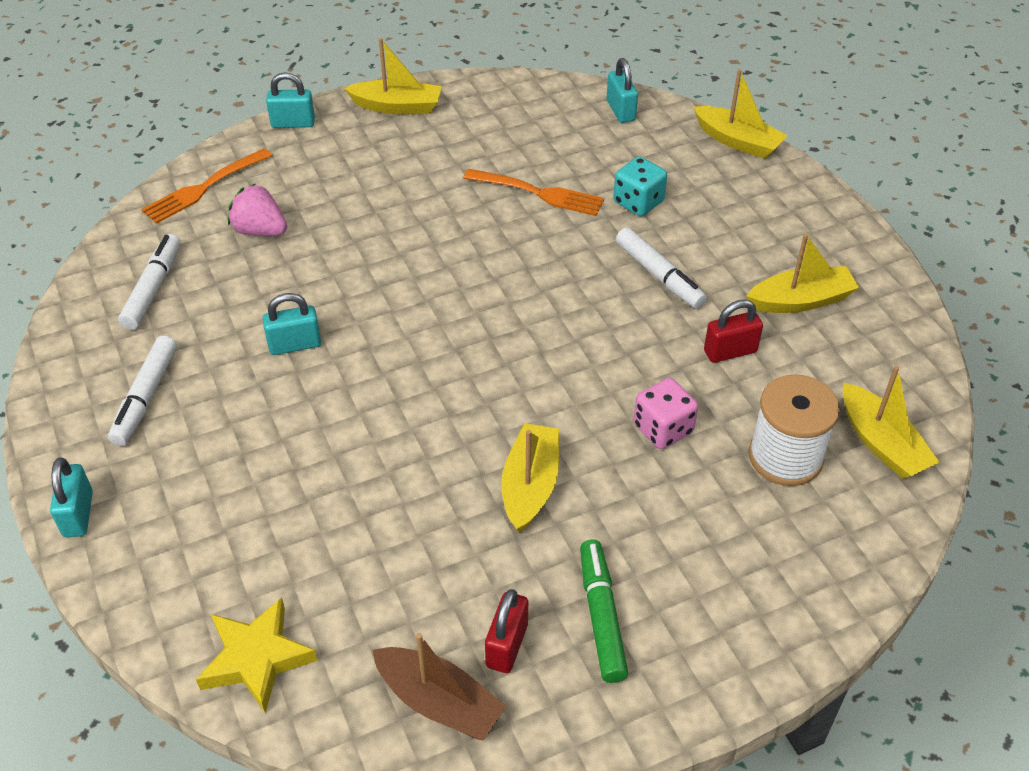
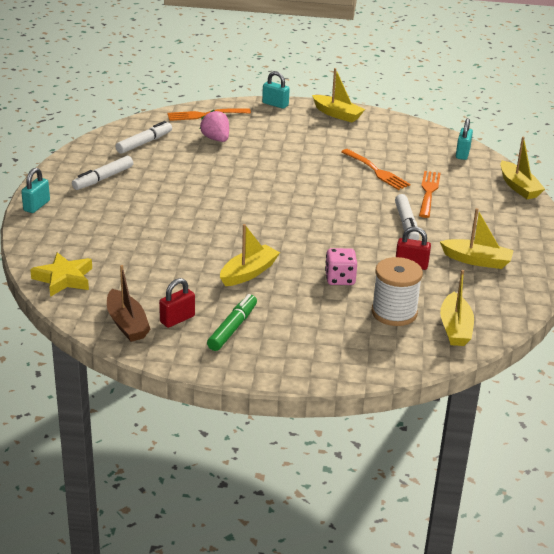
camera: 30 degrees right, 15 degrees down
turquoise padlock [262,293,321,355] -> none
turquoise dice [613,156,667,216] -> orange fork [419,171,441,218]

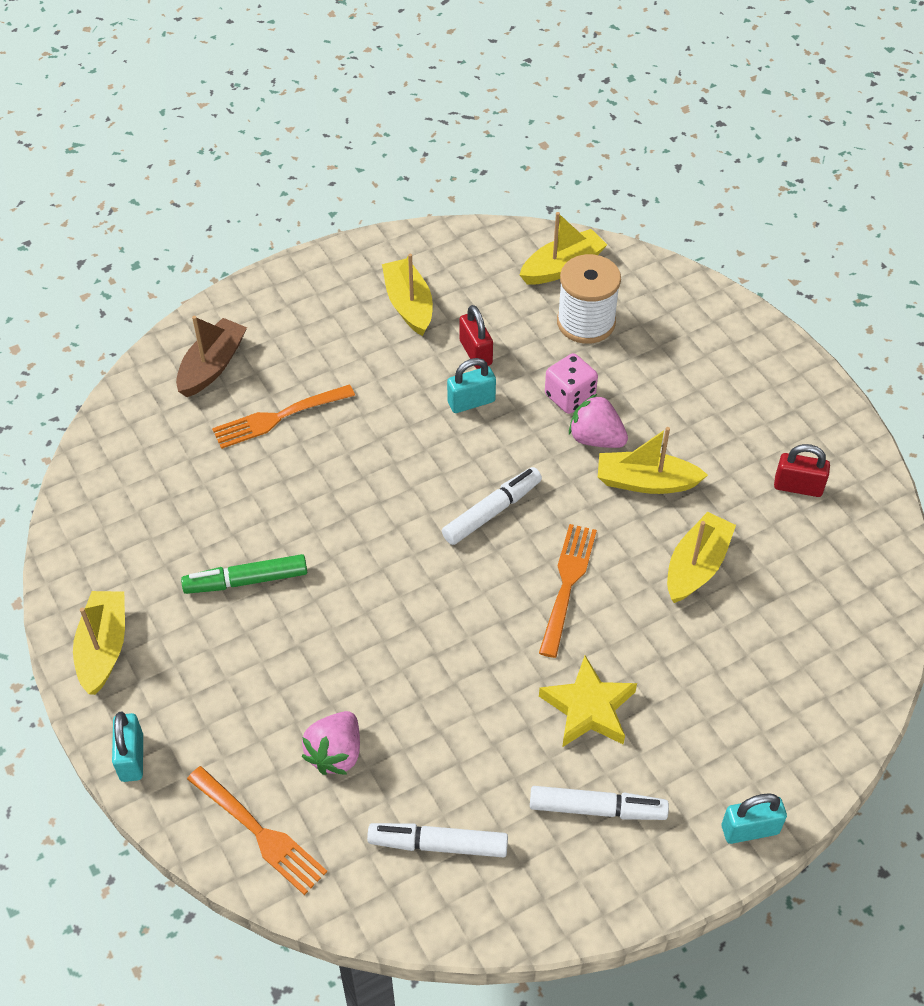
camera: 125 degrees left, 20 degrees up
yellow star [30,252,92,297] -> yellow star moved to [539,655,637,747]
brown boat [107,265,150,342] -> brown boat moved to [176,316,247,397]
green marker [207,294,257,351] -> green marker moved to [181,554,307,594]
orange fork [341,149,411,190] -> orange fork moved to [539,524,597,658]
white marker [395,194,419,240] -> white marker moved to [442,467,542,545]
turquoise padlock [456,118,473,160] -> turquoise padlock moved to [447,358,496,413]
yellow boat [500,137,545,199] -> yellow boat moved to [667,512,736,603]
none -> pink strawberry [569,394,628,448]

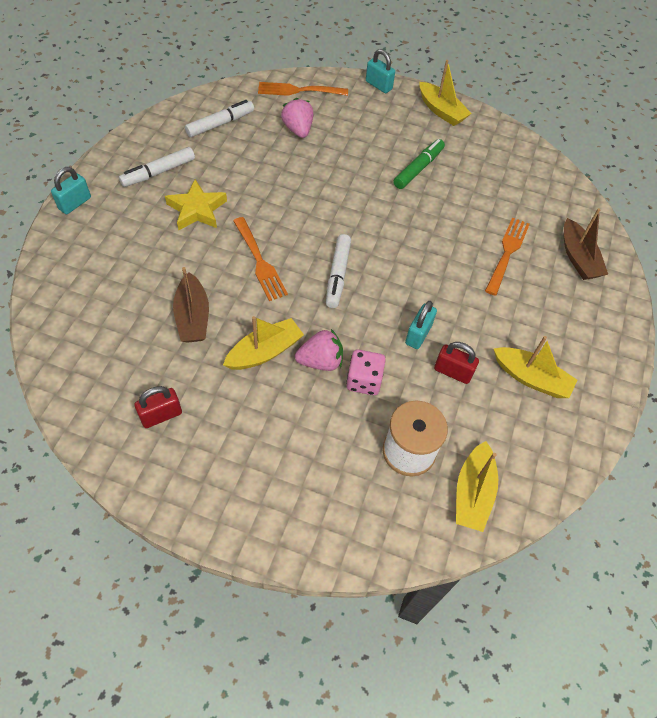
camera: 135 degrees right, 5 degrees up
yellow boat [667,512,736,603] -> brown boat [173,267,209,343]

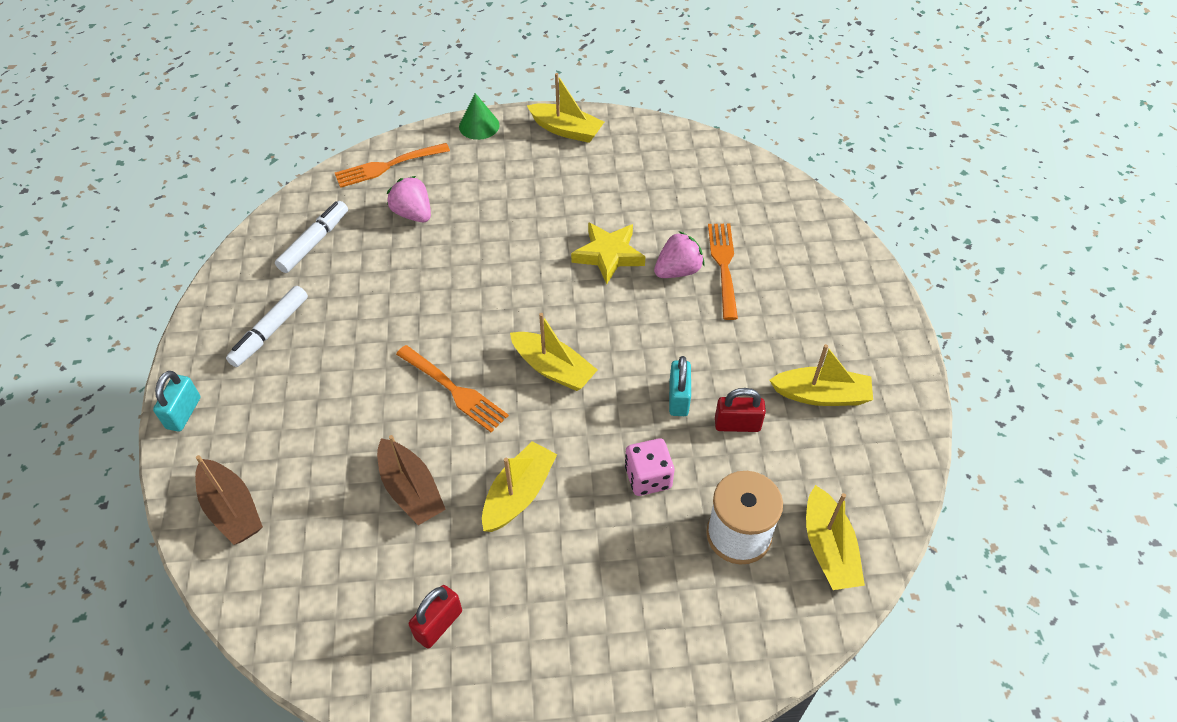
camera: 20 degrees left, 5 degrees down
yellow star [165,179,227,230] -> yellow star moved to [571,222,645,284]
pink strawberry [295,329,343,371] -> pink strawberry moved to [654,231,704,278]
white marker [326,234,351,308] -> yellow boat [510,313,597,391]
turquoise padlock [366,49,395,93] -> green cone [459,93,499,140]
green marker [393,139,445,189] -> none
brown boat [564,208,608,280] -> brown boat moved to [195,455,263,545]

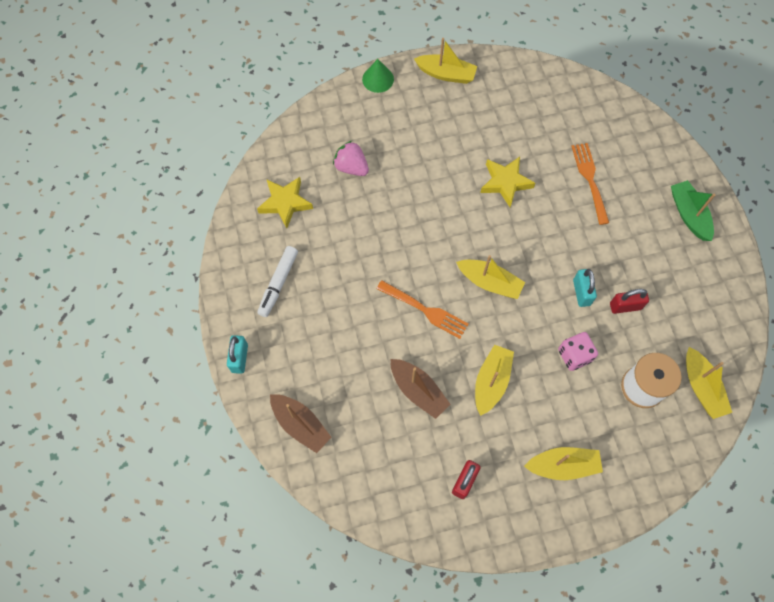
camera: 10 degrees left, 15 degrees up
white marker [275,201,348,273] -> yellow star [257,177,313,228]
orange fork [335,143,450,188] -> none
pink strawberry [654,231,704,278] -> none
yellow boat [769,344,873,406] -> yellow boat moved to [524,447,603,480]
none -> green boat [671,180,715,241]

